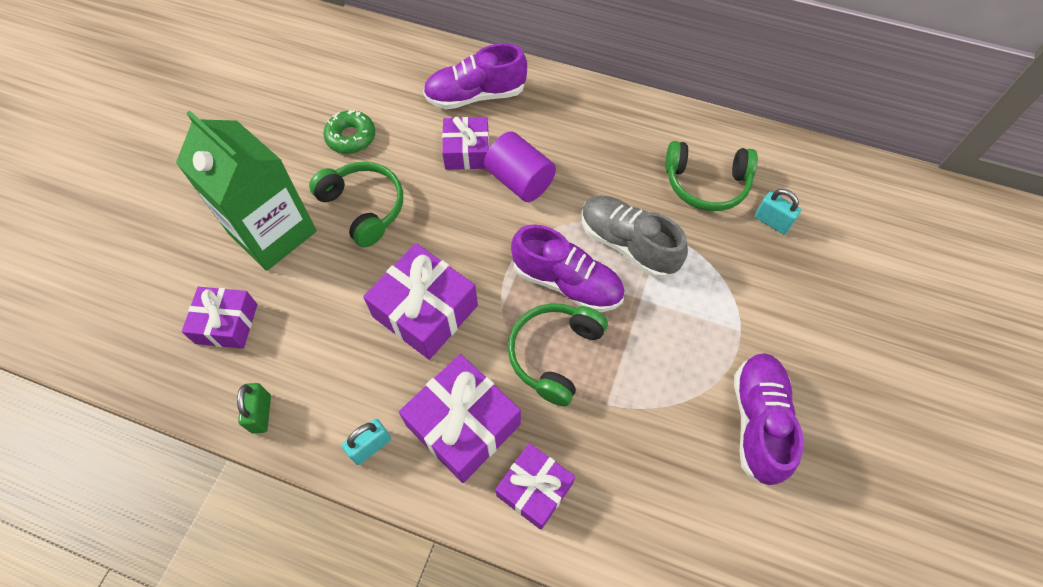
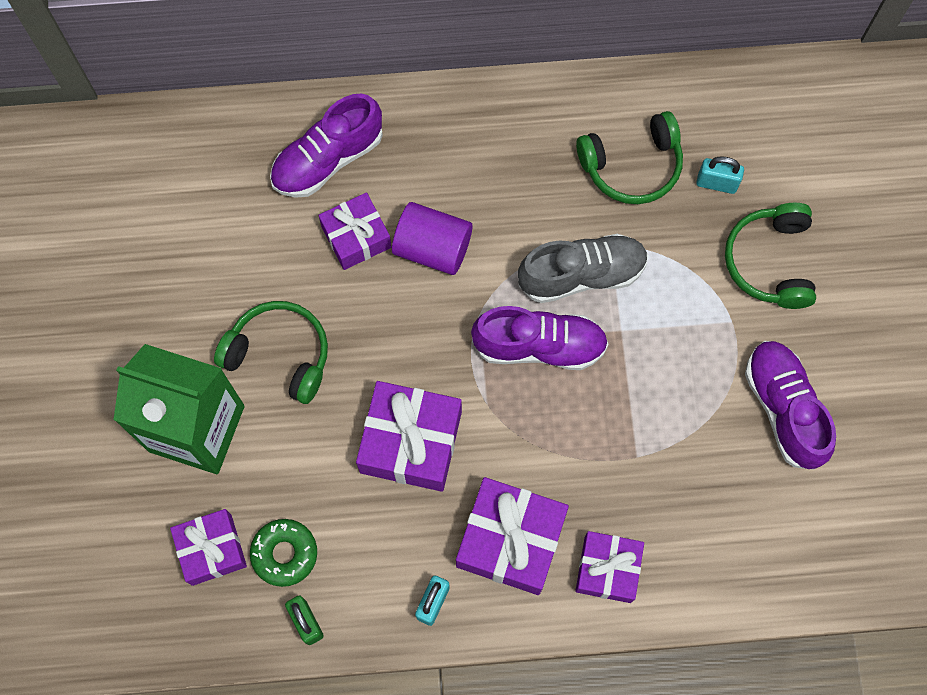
camera: 25 degrees left, 10 degrees up
green donut [324,110,375,154] -> green donut moved to [250,519,317,587]
green headphones [508,303,608,406] -> green headphones moved to [725,203,816,309]
grey shoe [582,196,688,278] -> grey shoe turned 150 degrees clockwise [518,234,648,303]

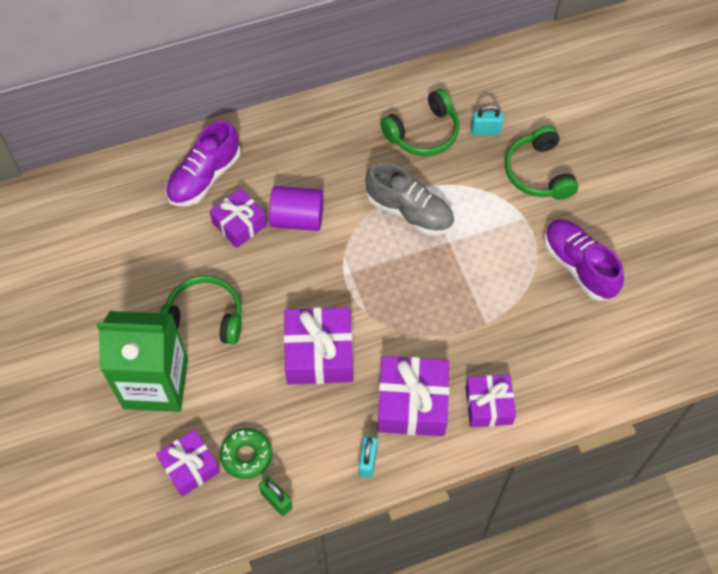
camera: 15 degrees left, 10 degrees down
purple shoe [471,306,609,370] -> none
grey shoe [518,234,648,303] -> grey shoe turned 60 degrees clockwise [365,162,454,235]

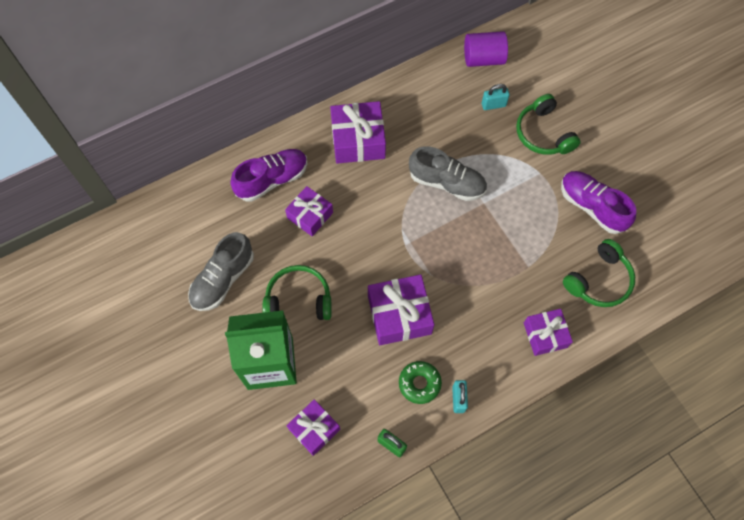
camera: 10 degrees left, 5 degrees up
purple shoe [166,120,241,206] -> purple shoe turned 150 degrees counterclockwise [230,149,308,202]
green donut [220,428,272,479] -> green donut moved to [399,361,442,404]
purple cylinder [269,186,323,231] -> purple cylinder moved to [464,31,508,67]
purple gift [377,356,449,436] -> purple gift moved to [330,101,386,164]
green headphones [380,89,459,156] -> green headphones moved to [563,239,635,307]
none -> grey shoe [188,232,254,311]

